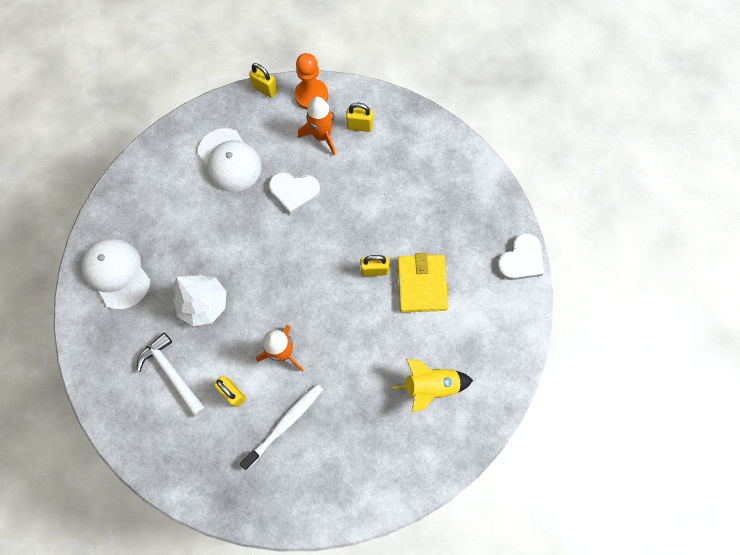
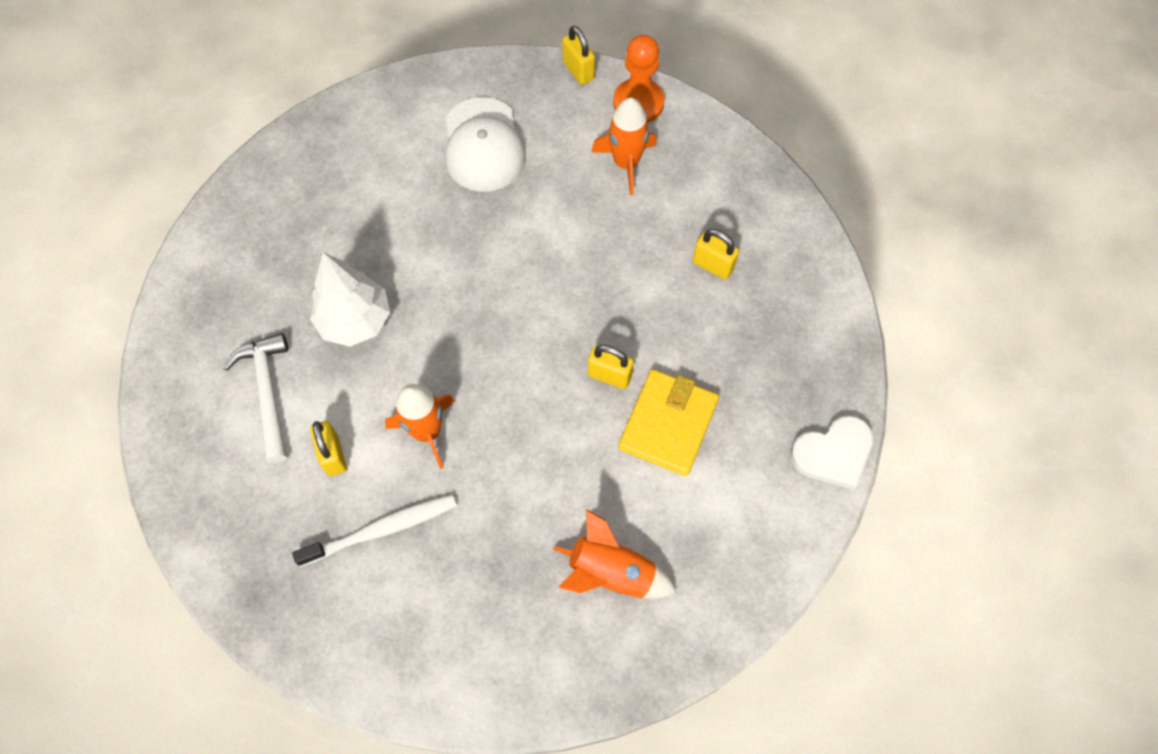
camera: 25 degrees right, 5 degrees down
white cap [82,238,150,310] -> none
white heart [269,172,320,215] -> none
yellow padlock [346,103,373,132] -> yellow padlock moved to [693,229,739,280]
yellow rocket [392,359,473,412] -> orange rocket [553,509,677,598]

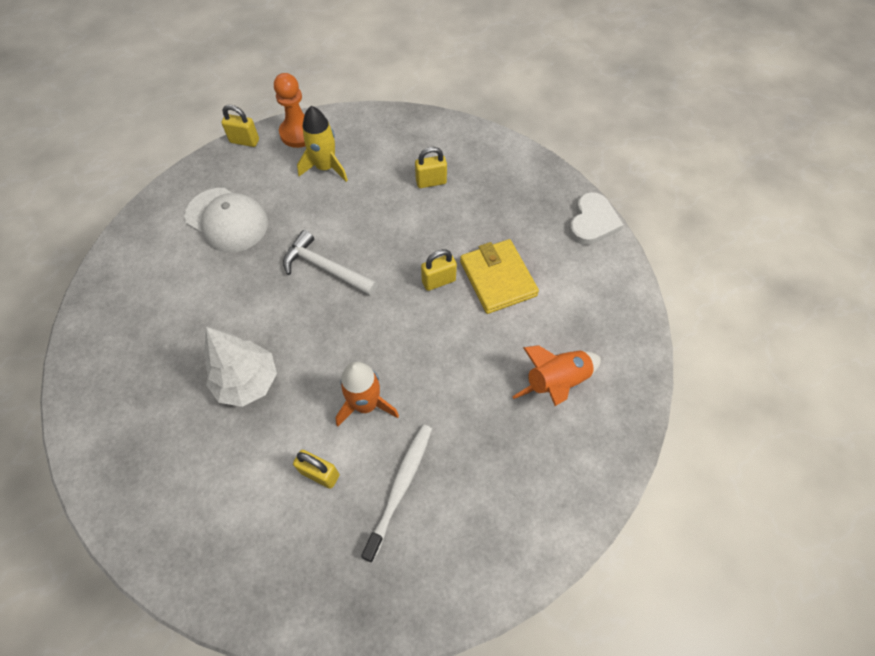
camera: 45 degrees left, 5 degrees down
white hammer [223,333,288,463] -> white hammer moved to [283,230,378,296]
orange rocket [591,98,656,195] -> yellow rocket [297,106,348,182]

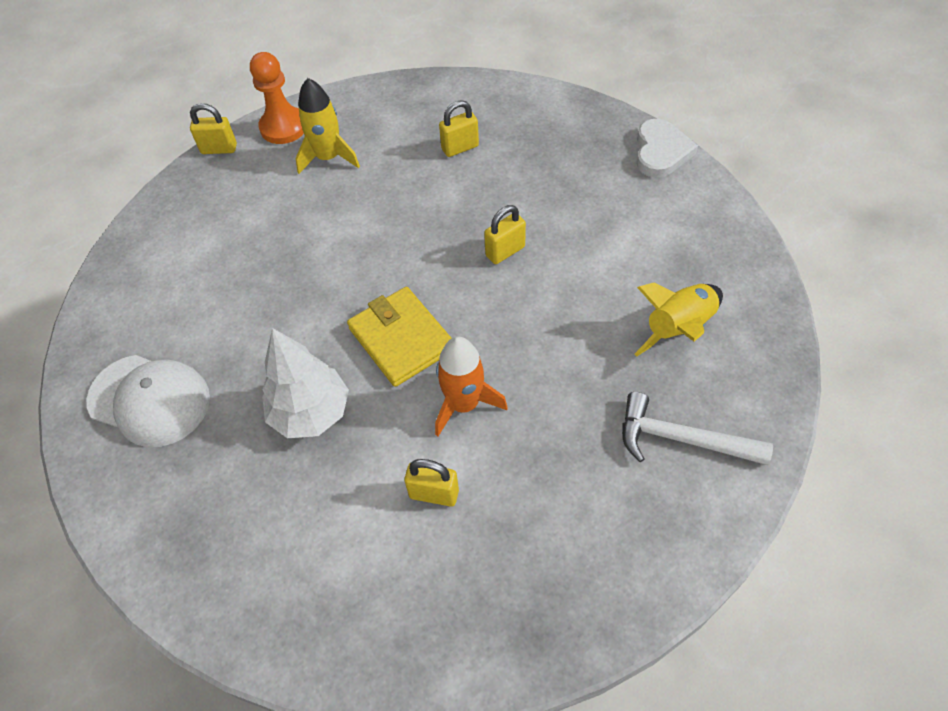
camera: 10 degrees left, 5 degrees down
white cap [185,188,268,253] -> white cap moved to [87,355,210,447]
white hammer [283,230,378,296] -> white hammer moved to [622,392,773,465]
white toothbrush [361,424,432,562] -> none
yellow wallet [460,239,539,314] -> yellow wallet moved to [347,287,451,387]
orange rocket [512,345,601,406] -> yellow rocket [634,283,723,357]

